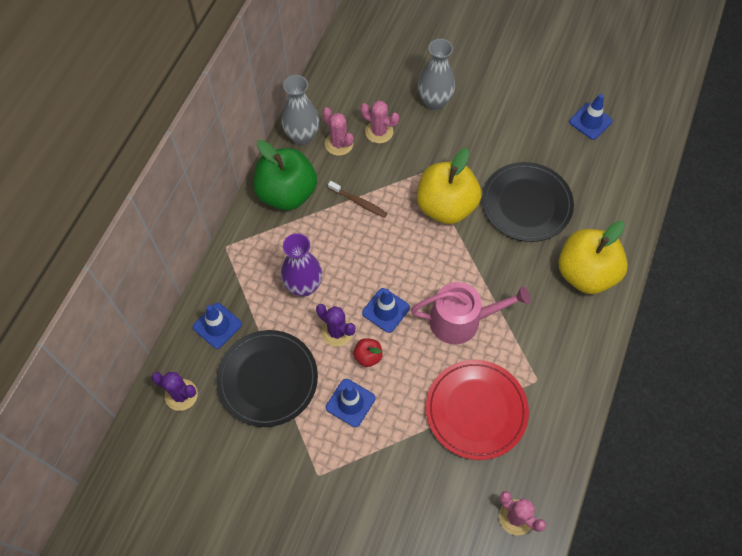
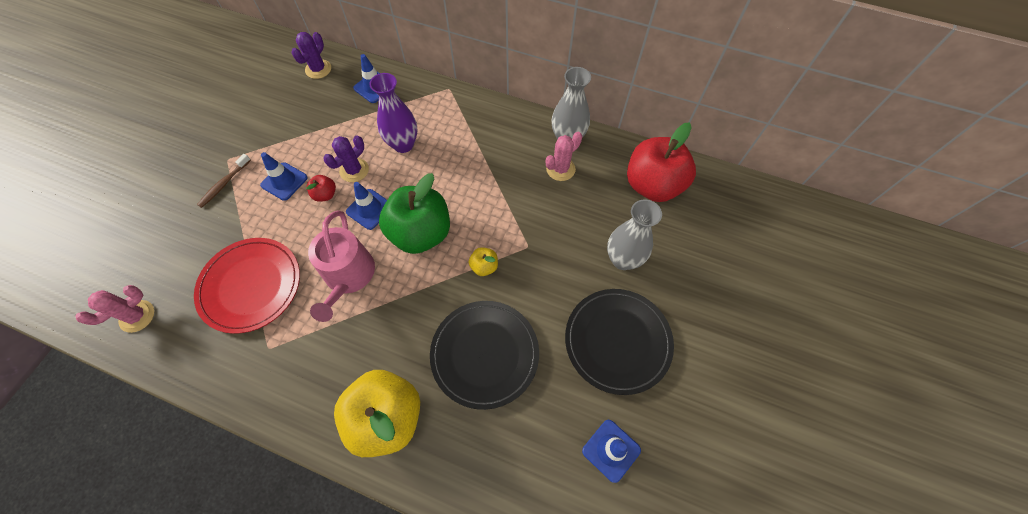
camera: 90 degrees right, 0 degrees up
black plate [216,330,318,427] -> black plate moved to [565,289,674,395]
green apple [253,140,317,211] -> green apple moved to [379,173,450,254]
brown toothbrush [328,181,388,218] -> brown toothbrush moved to [197,154,251,208]
pink cactus [360,101,399,144] -> none
yellow apple [417,148,481,224] -> yellow apple [468,247,498,276], size x0.42
none -> red apple [627,122,696,202]

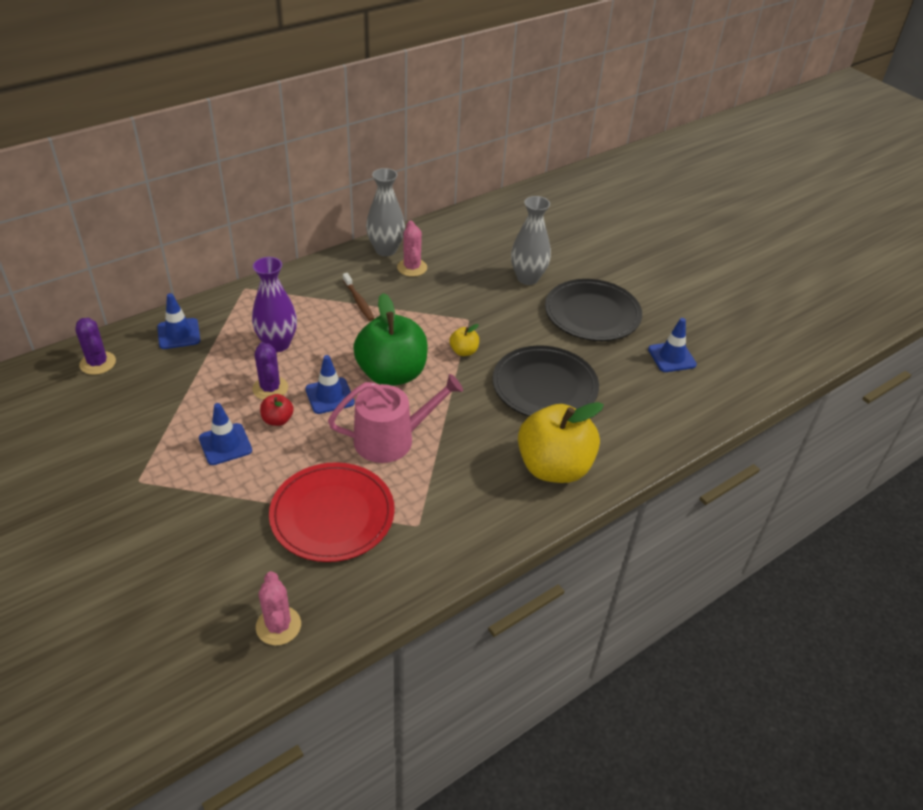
camera: 60 degrees left, 20 degrees down
brown toothbrush [197,154,251,208] -> brown toothbrush moved to [343,273,374,321]
pink watering can [308,211,375,322] -> pink watering can turned 45 degrees counterclockwise [328,374,463,463]
red apple [627,122,696,202] -> none

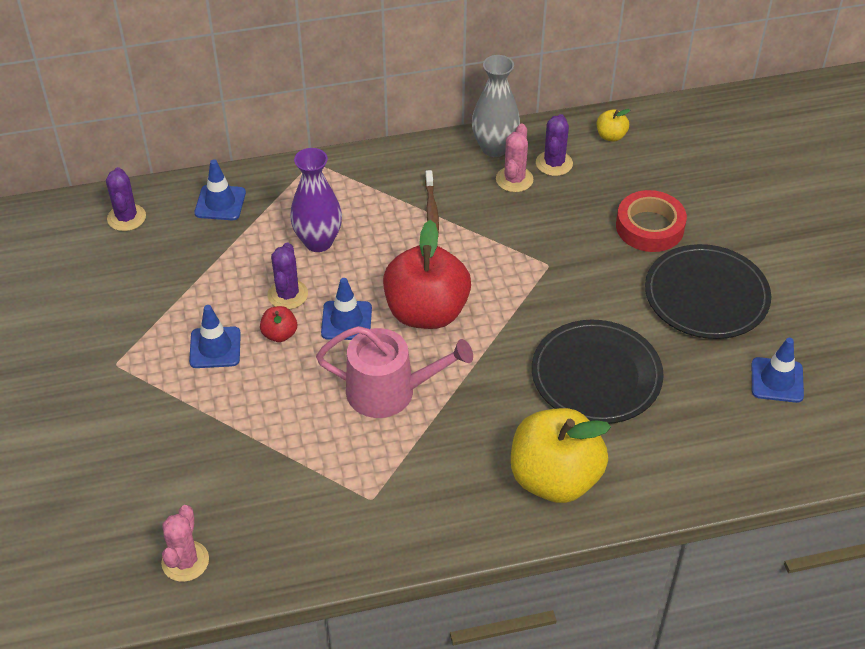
camera: 25 degrees right, 5 degrees up
red plate [269,462,395,562] -> none
green apple [353,293,428,386] -> red apple [383,220,471,329]
yellow apple [450,324,479,356] -> yellow apple moved to [597,109,630,142]
grey vase [511,196,551,285] -> red tape [616,190,687,252]
none -> purple cactus [536,114,573,176]

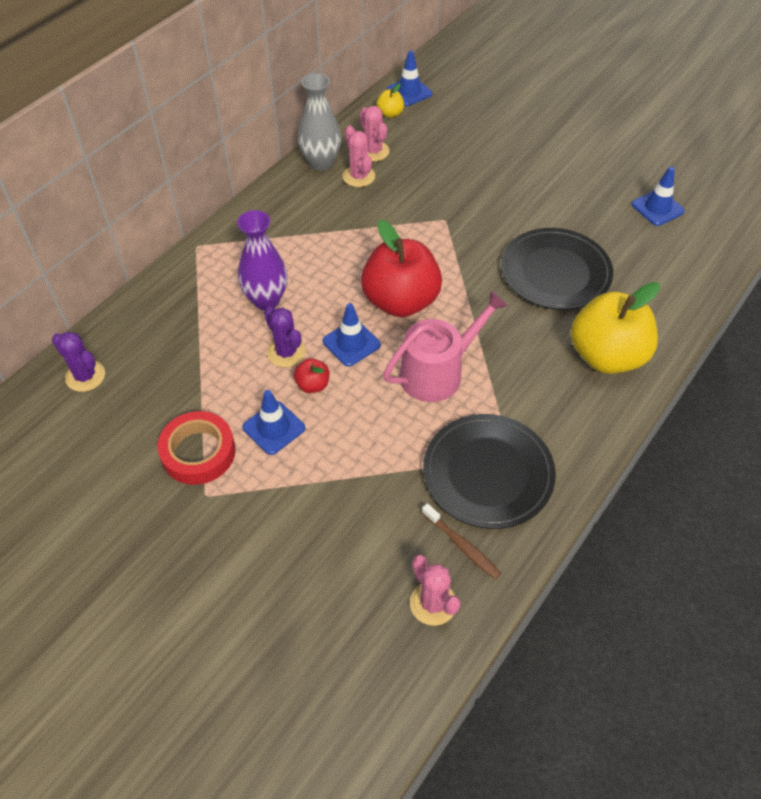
camera: 40 degrees left, 5 degrees up
blue traffic cone [195,159,246,220] -> blue traffic cone moved to [387,50,432,106]
brown toothbrush [425,170,439,235] -> brown toothbrush moved to [422,503,501,580]
purple cactus [536,114,573,176] -> pink cactus [360,106,389,162]
red tape [616,190,687,252] -> red tape moved to [157,411,236,485]
black plate [645,244,771,339] -> black plate moved to [423,414,556,529]

